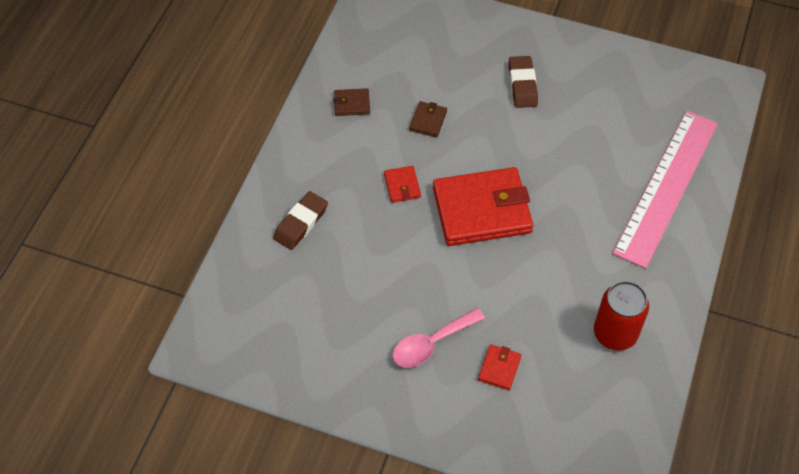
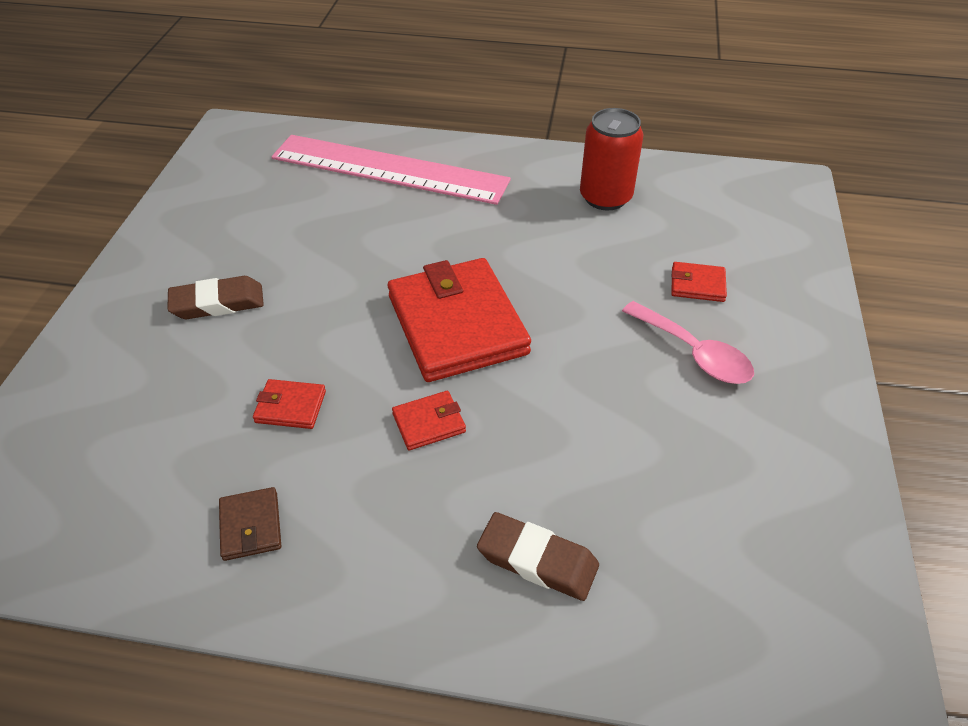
camera: 100 degrees left, 10 degrees down
brown wallet [409,101,447,137] -> red wallet [253,379,326,429]

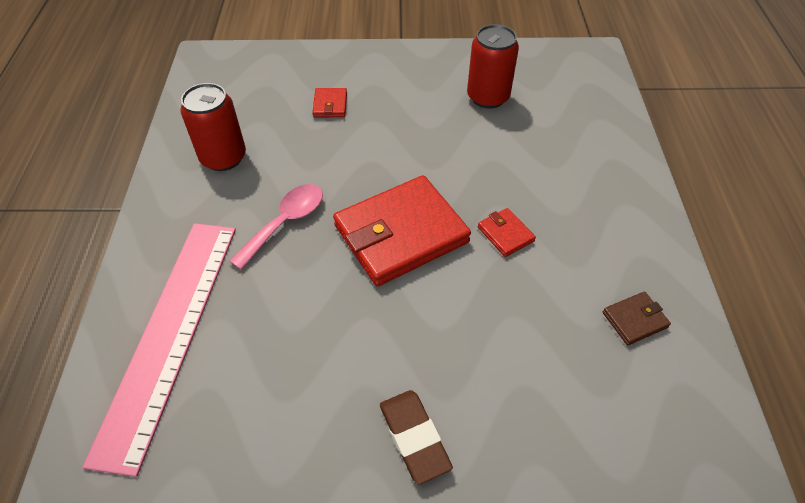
camera: 100 degrees left, 5 degrees up
red wallet [253,379,326,429] -> none
brown eraser [477,512,599,601] -> none
pink spoon [622,301,754,384] -> pink spoon moved to [230,184,323,270]
none -> red can [467,24,519,109]

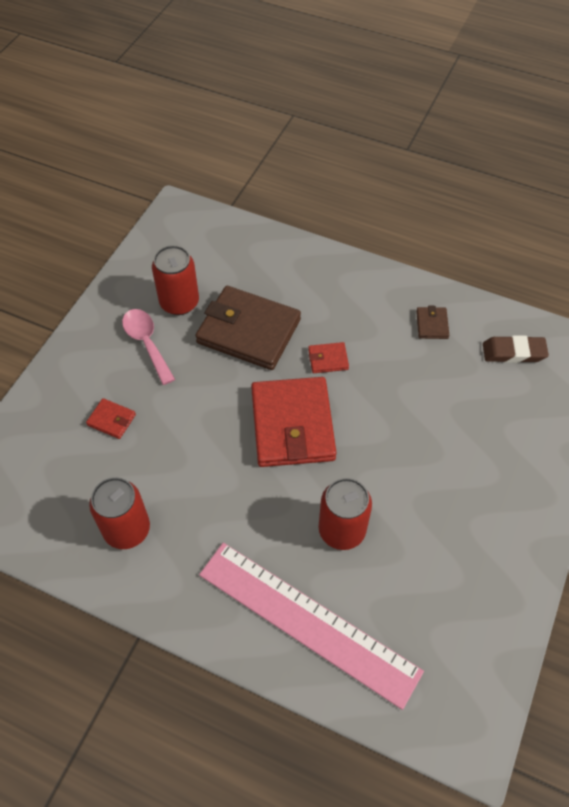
camera: 65 degrees left, 5 degrees up
pink spoon [230,184,323,270] -> pink spoon moved to [122,309,175,385]
brown eraser [380,390,453,485] -> brown eraser moved to [483,335,549,363]
none -> brown wallet [195,286,301,370]
none -> red can [318,478,372,550]

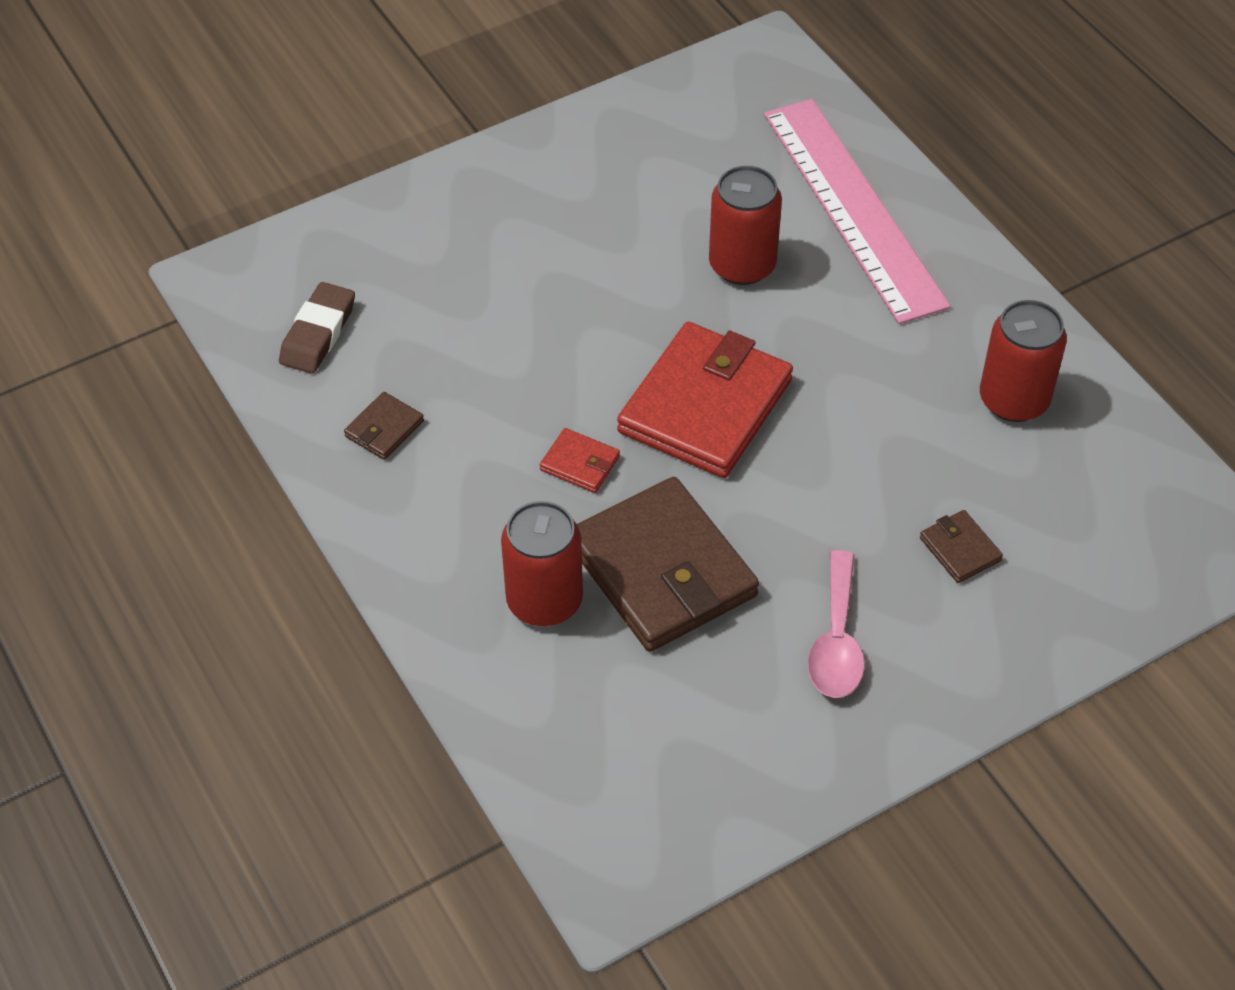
camera: 145 degrees left, 5 degrees down
red wallet [86,398,136,439] -> brown wallet [920,510,1003,583]
red can [152,245,199,315] -> red can moved to [501,501,583,626]
brown eraser [483,335,549,363] -> brown eraser turned 75 degrees clockwise [279,282,355,374]

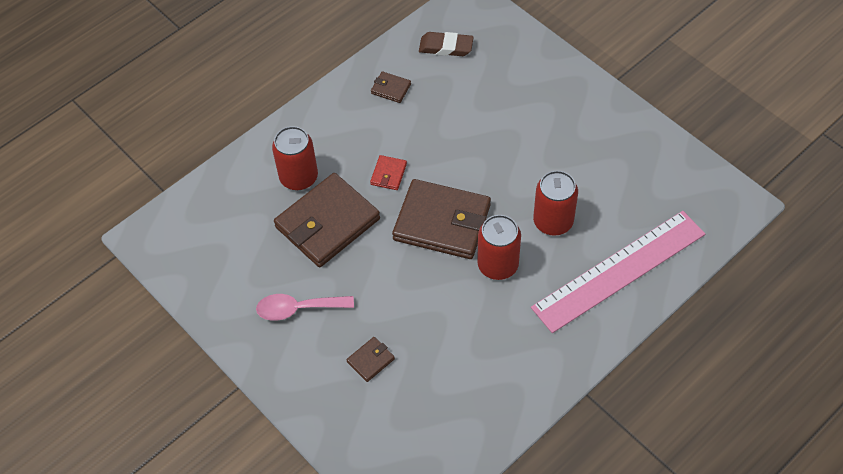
camera: 80 degrees right, 5 degrees up
red wallet [617,322,793,478] -> brown wallet [392,179,491,259]
red can [980,300,1067,422] -> red can moved to [477,215,521,280]

